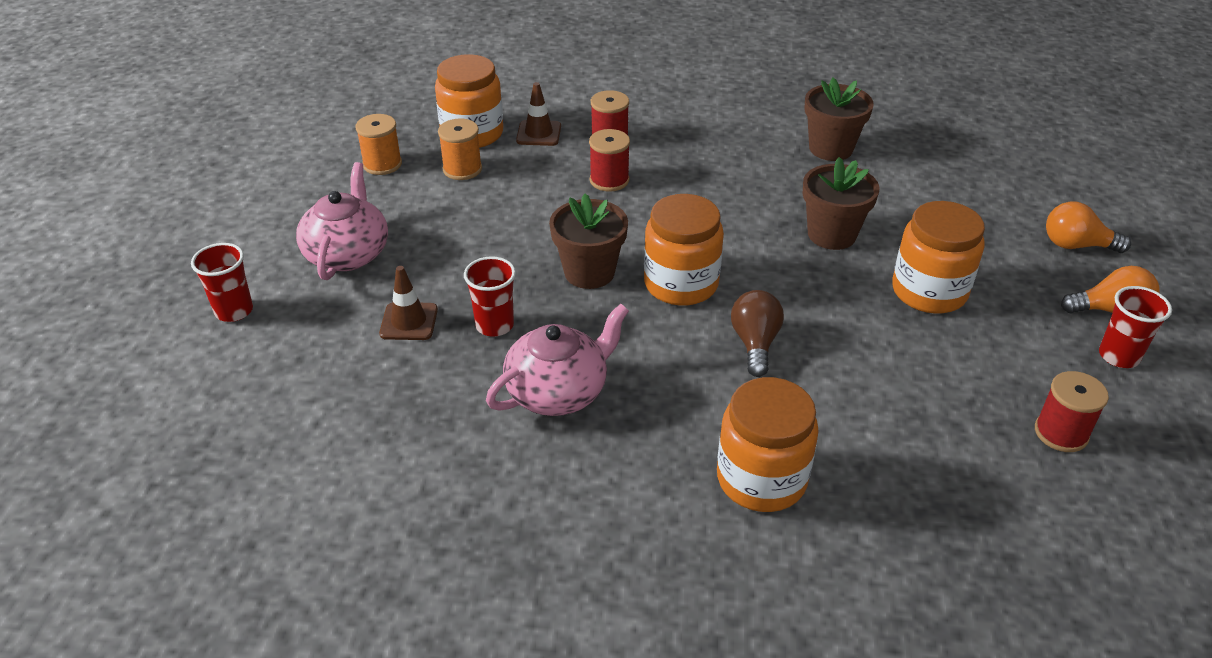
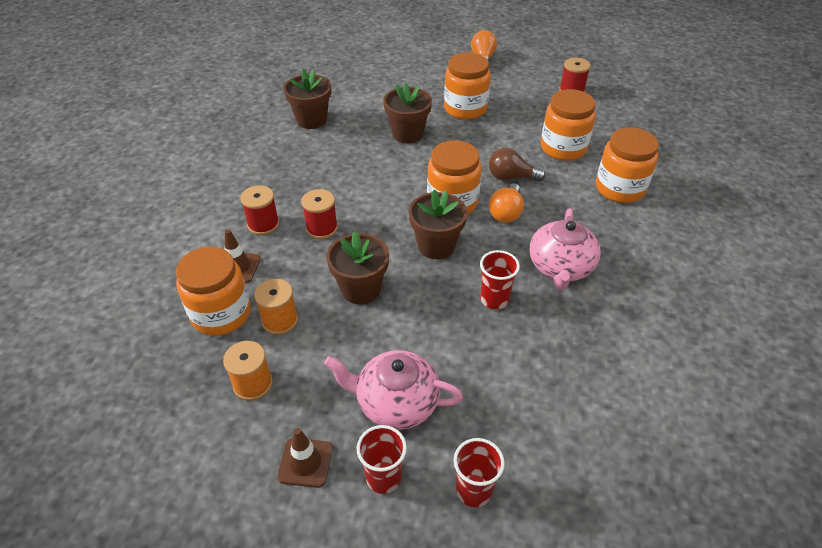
camera: 85 degrees left, 5 degrees up
brown traffic cone [379,266,438,340] -> brown traffic cone moved to [277,428,333,488]
pink teapot [486,304,629,416] -> pink teapot turned 135 degrees counterclockwise [529,208,601,290]
orange light bulb [1046,201,1131,253] -> orange light bulb moved to [489,183,524,223]
red cup [1099,286,1172,368] -> red cup moved to [357,425,407,494]
none -> brown flower pot [326,231,389,304]
none -> orange jar [541,89,596,161]

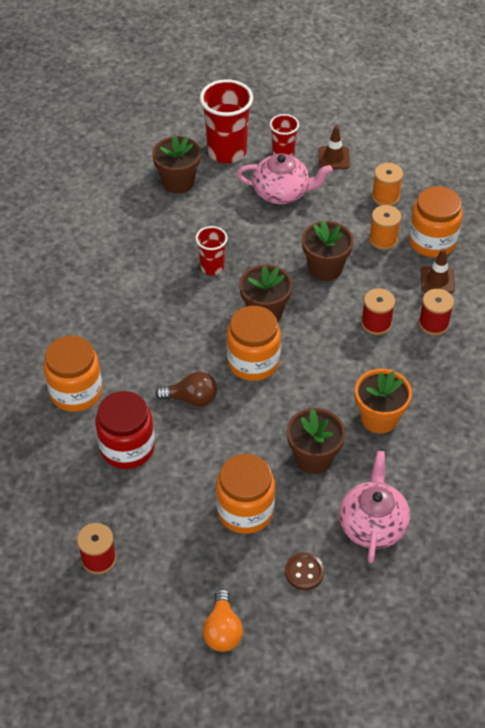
camera: 175 degrees right, 5 degrees up
brown flower pot [284,69,331,129] -> brown flower pot moved to [152,135,201,193]
red cup [454,438,505,507] -> red cup [200,79,253,163], size x1.77
orange light bulb [489,183,524,223] -> none
pink teapot [529,208,601,290] -> pink teapot moved to [339,451,410,563]
orange jar [541,89,596,161] -> red jar [96,391,155,469]
none -> brown button [285,553,324,590]
none -> orange flower pot [355,368,412,434]

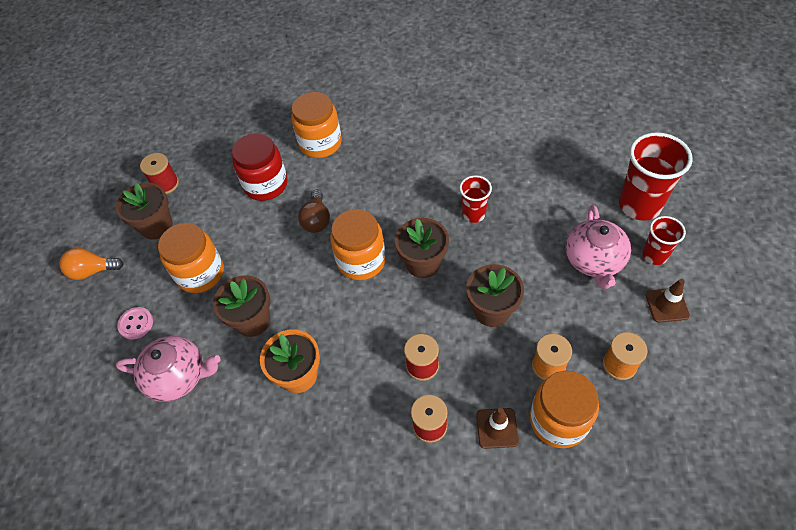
camera: 90 degrees right, 5 degrees up
brown flower pot [152,135,201,193] -> brown flower pot moved to [116,183,173,240]
brown button [285,553,324,590] -> pink button [117,307,153,340]

